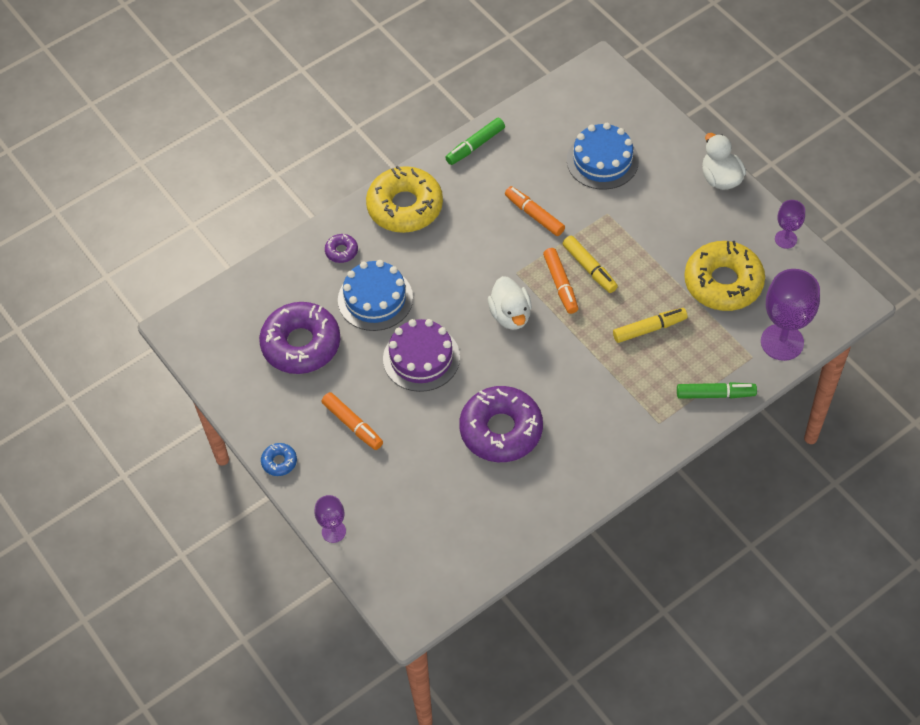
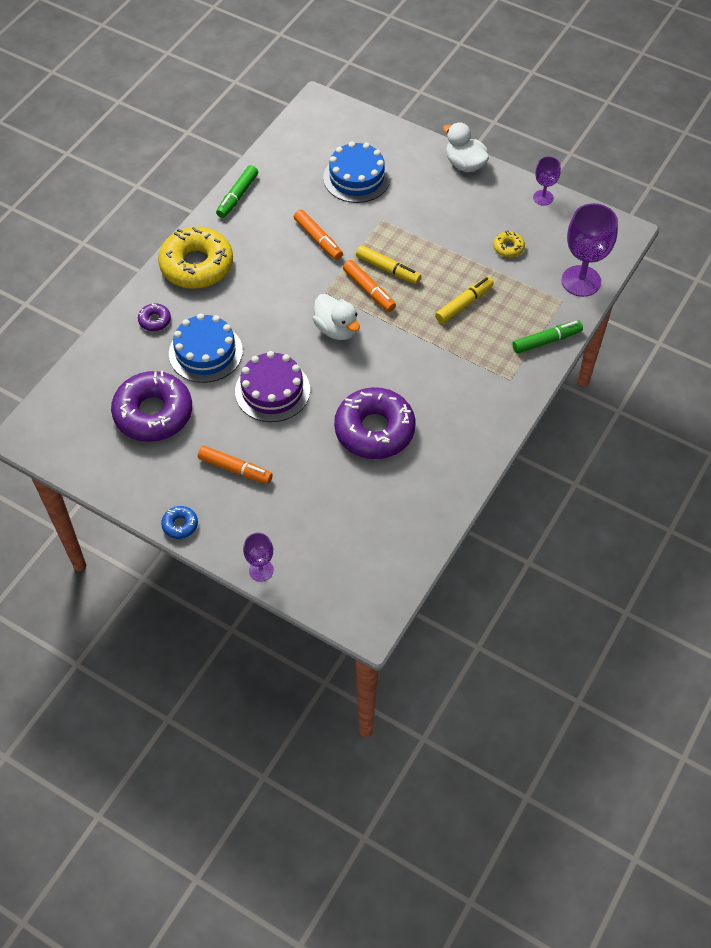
camera: 25 degrees left, 0 degrees up
orange marker [505,186,565,236] -> orange marker turned 150 degrees counterclockwise [294,210,343,260]
yellow donut [684,241,765,311] -> yellow donut [493,231,525,258], size x0.43

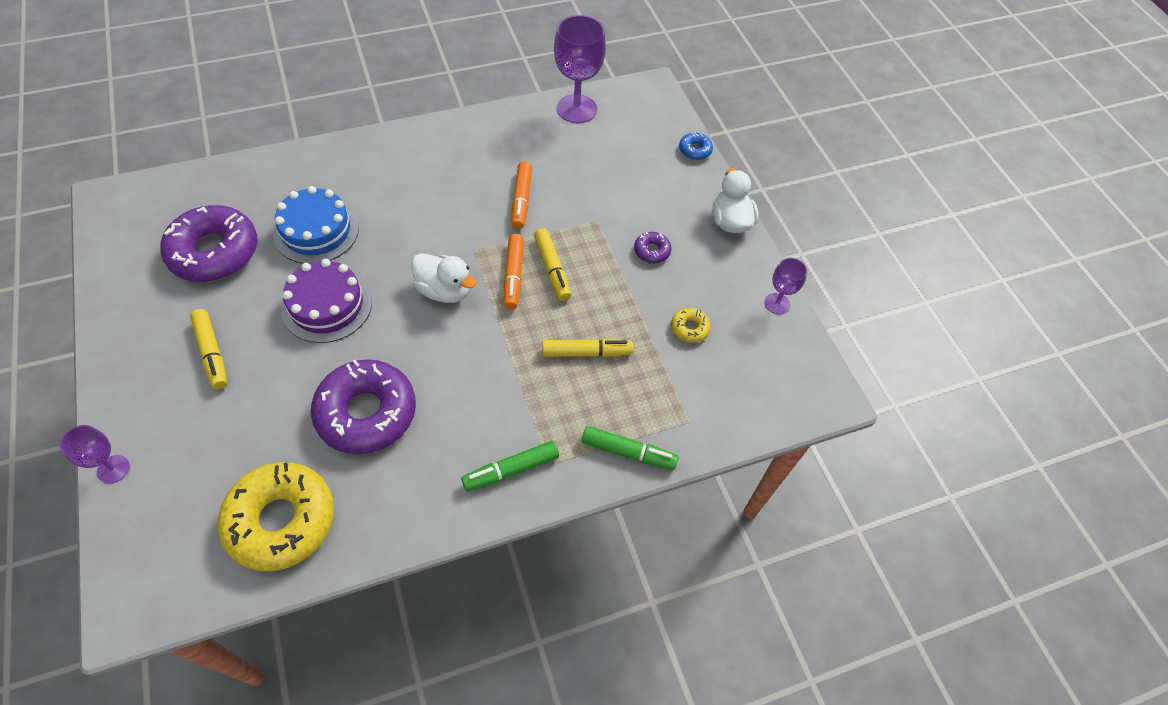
camera: 35 degrees right, 0 degrees up
purple donut [138,303,171,331] -> purple donut moved to [634,232,671,263]
yellow donut [158,227,233,289] -> yellow donut moved to [218,462,334,571]
blue donut [161,506,198,539] -> blue donut moved to [679,132,713,160]
orange marker [198,446,273,484] -> yellow marker [190,309,228,389]
green marker [216,165,258,218] -> green marker moved to [461,441,559,491]
white duck [313,294,360,340] -> white duck turned 60 degrees counterclockwise [411,253,477,303]
blue cake [323,142,391,203] -> none
purple goblet [562,203,618,297] -> purple goblet moved to [554,15,606,123]

